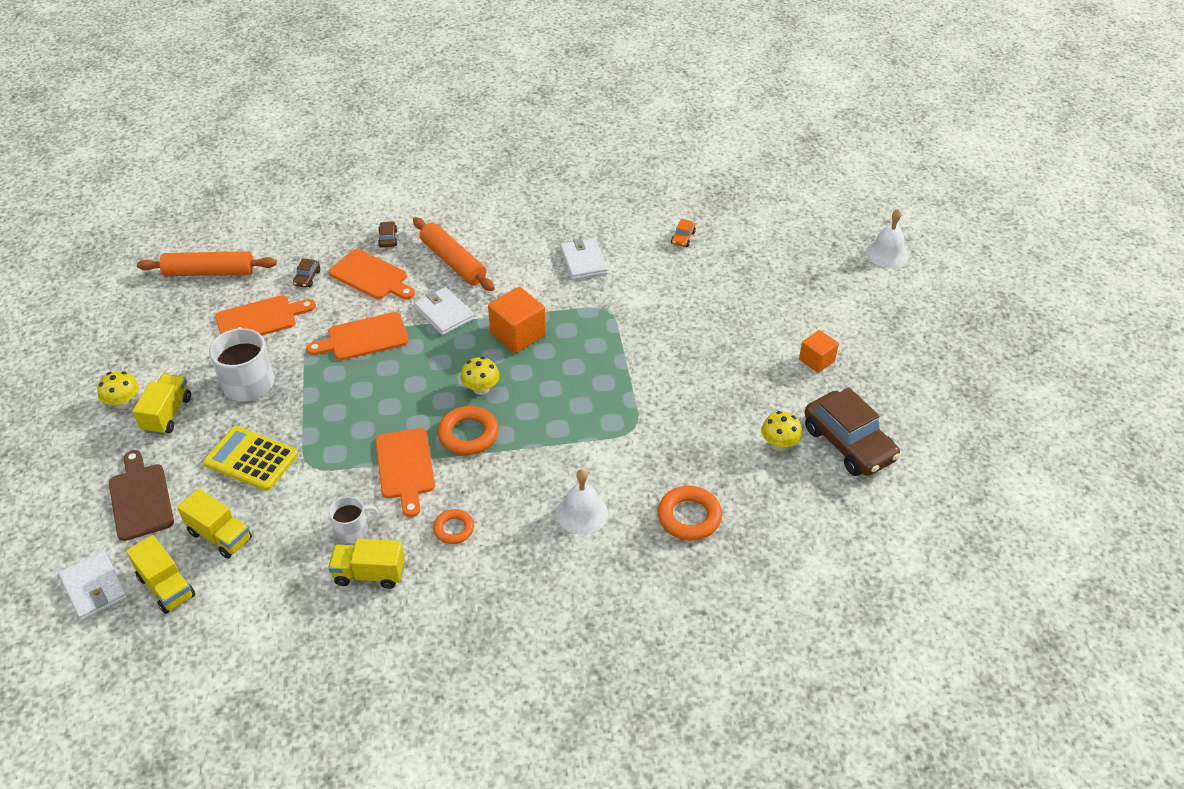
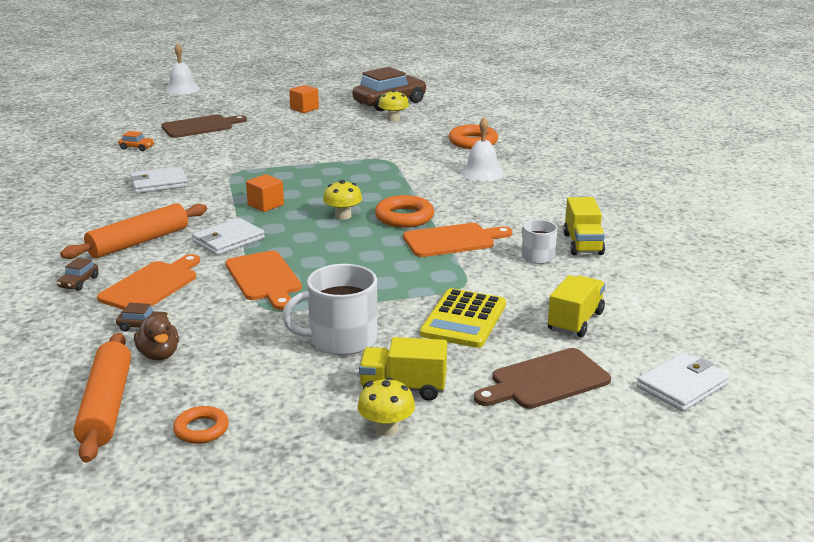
camera: 95 degrees left, 20 degrees down
yellow truck [126,535,195,614] -> none
orange cutting board [215,295,316,335] -> none
brown car [378,221,397,247] -> brown car turned 60 degrees counterclockwise [57,258,99,291]
orange ring [433,509,474,544] -> orange ring moved to [173,406,229,444]
orange cube [488,287,546,354] -> orange cube [246,174,284,212], size x0.63
none -> brown duck [134,315,179,360]
none -> brown cutting board [161,115,247,138]

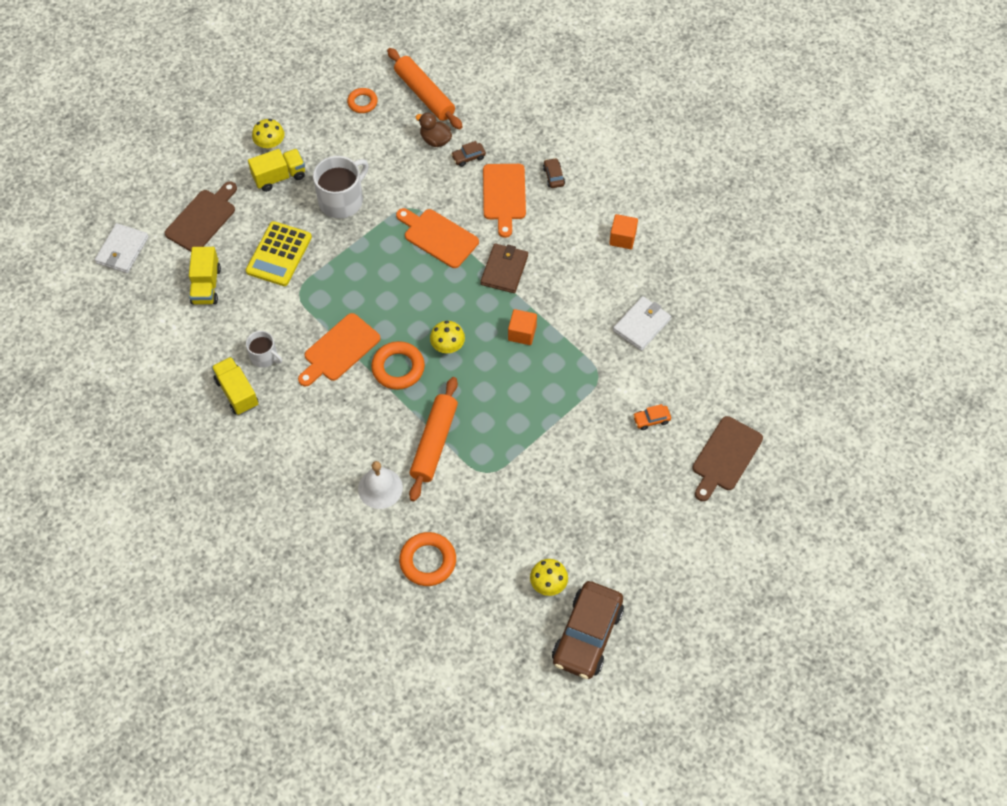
camera: 150 degrees right, 35 degrees up
orange rolling pin [60,203,207,259] -> orange rolling pin moved to [409,377,458,501]
orange car [118,131,154,151] -> orange car moved to [633,404,671,430]
white bell [165,43,200,95] -> none
white wallet [192,218,265,255] -> brown wallet [480,243,528,293]
orange cube [289,85,319,113] -> orange cube moved to [609,214,638,249]
yellow calculator [420,288,506,348] -> yellow calculator turned 150 degrees counterclockwise [246,221,312,286]

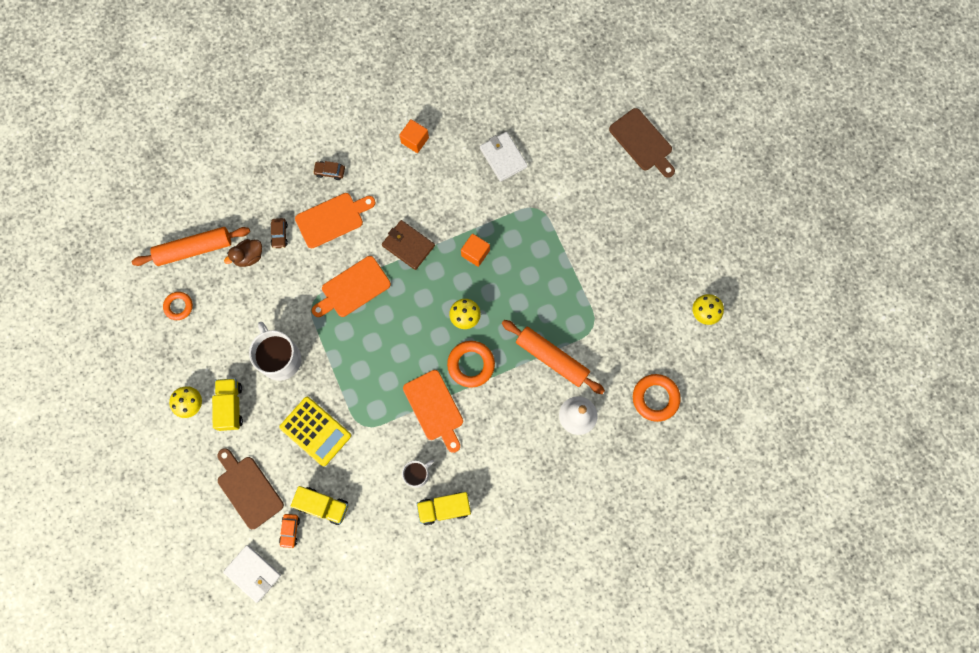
camera: 70 degrees left, 15 degrees up
orange cutting board [483,164,526,238] -> orange cutting board turned 45 degrees counterclockwise [295,193,376,248]
brown car [552,581,624,679] -> none
orange car [633,404,671,430] -> orange car moved to [279,514,300,549]

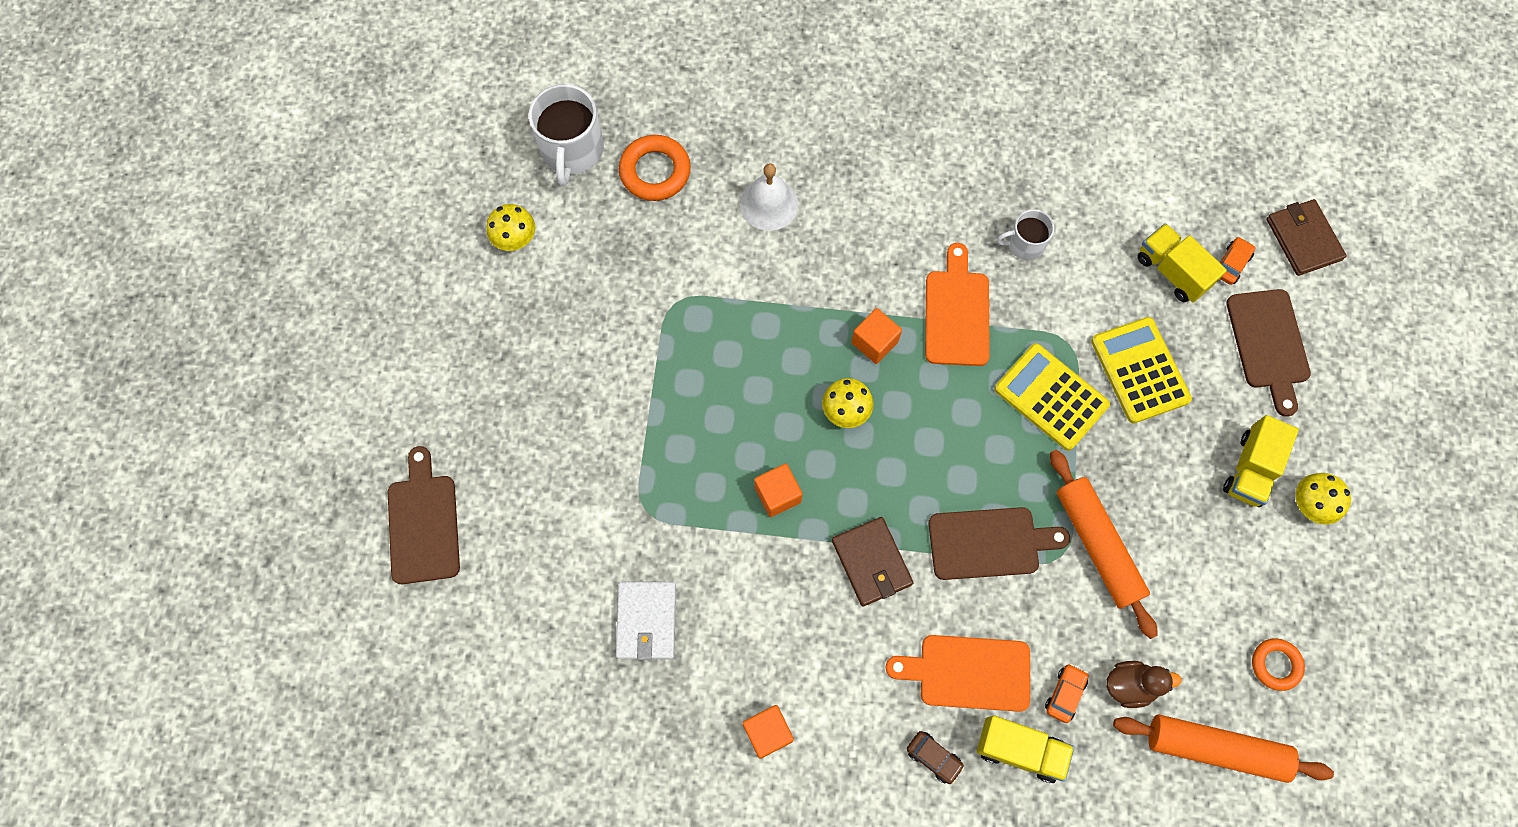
camera: 150 degrees left, 5 degrees down
white wallet [223,545,281,603] -> brown wallet [1266,199,1347,276]
white mug [249,322,301,381] -> white mug moved to [529,84,604,186]
brown car [271,218,288,249] -> orange car [1045,664,1088,723]
orange cutting board [312,256,391,317] -> brown cutting board [929,507,1070,580]
yellow truck [417,492,471,525] -> yellow truck moved to [977,715,1074,783]
orange ring [447,341,495,388] -> orange cube [851,308,902,364]
orange rolling pin [502,320,605,394] -> orange rolling pin moved to [1050,450,1158,639]
none -> yellow calculator [994,343,1110,451]

